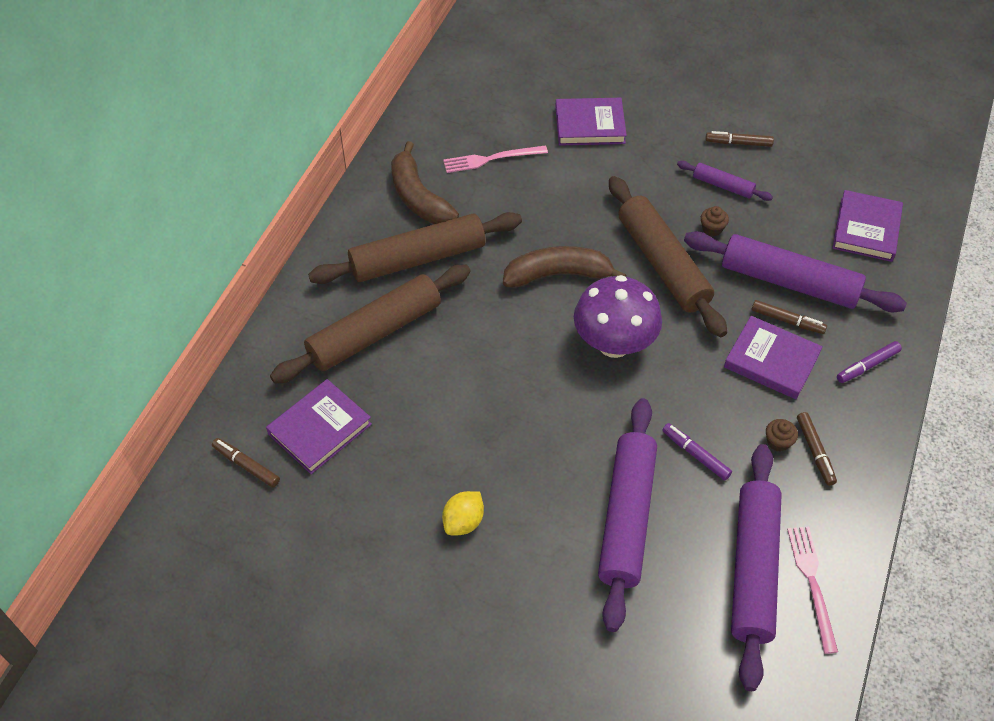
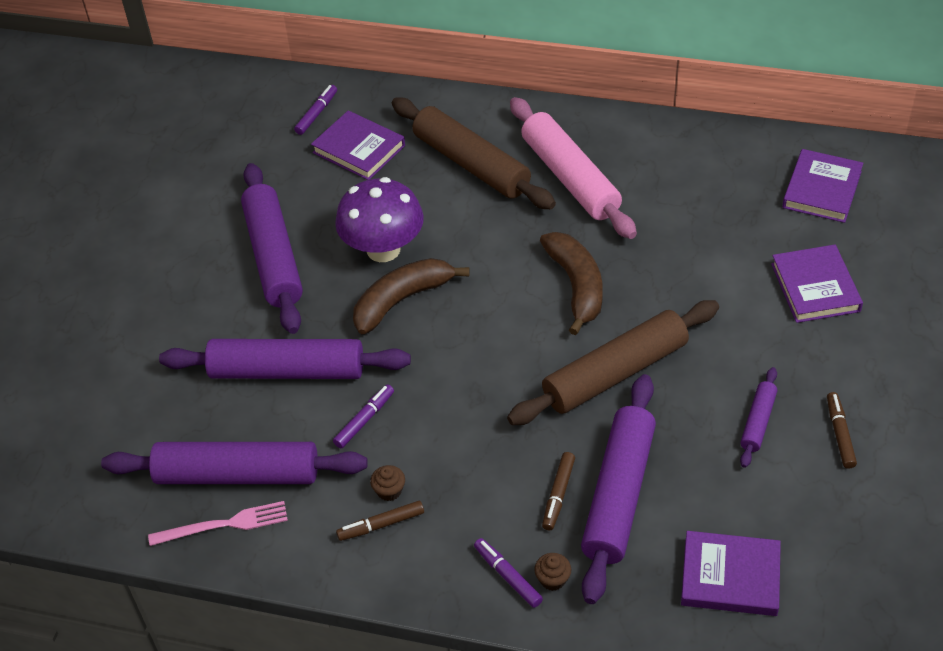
camera: 85 degrees right, 5 degrees down
brown marker [212,438,280,488] -> purple marker [294,85,337,135]
brown rolling pin [308,212,522,284] -> pink rolling pin [510,97,637,239]
brown banana [391,141,459,224] -> brown banana moved to [353,258,470,334]
yellow lemon [442,491,484,535] -> purple rolling pin [241,163,303,334]
pink fork [443,145,548,173] -> none
purple mushroom [574,275,662,358] -> purple mushroom moved to [335,177,424,262]
brown cupcake [701,206,729,236] -> brown cupcake moved to [534,553,571,591]
purple book [724,316,823,399] -> purple book moved to [782,149,863,223]

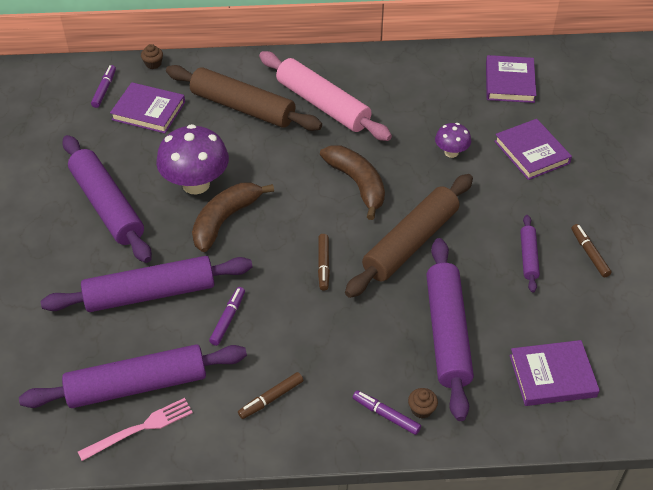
camera: 20 degrees left, 0 degrees up
brown cupcake [370,465,405,501] -> brown cupcake moved to [141,44,163,69]
brown marker [542,452,575,530] -> brown marker moved to [318,234,330,291]
none -> purple mushroom [435,123,471,158]

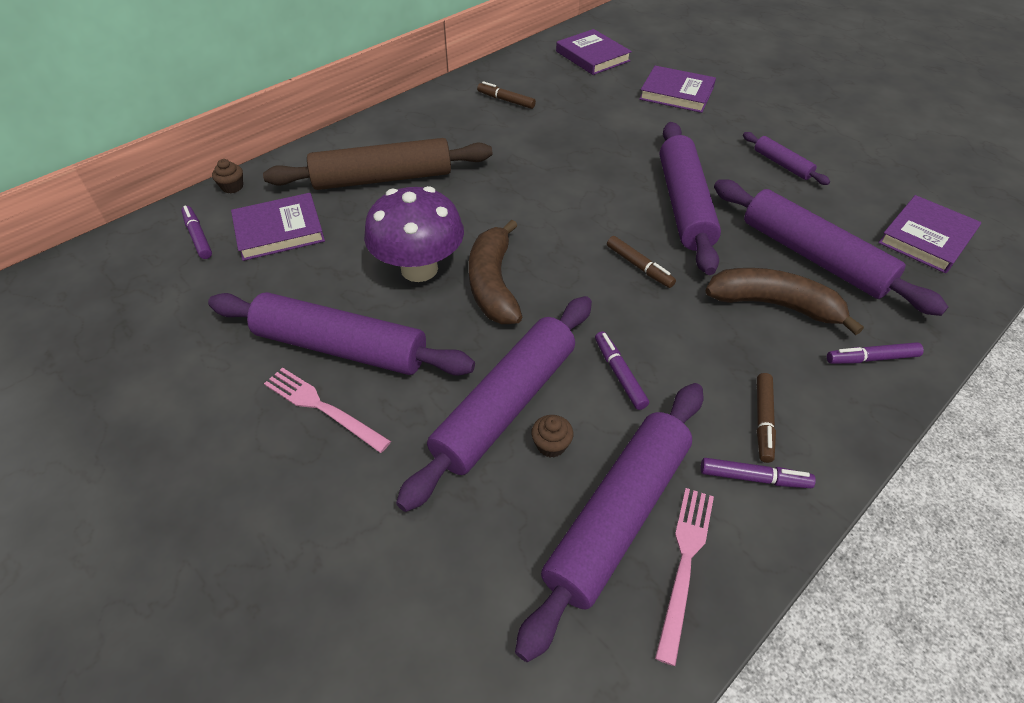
camera: 40 degrees left, 0 degrees up
pink rolling pin [259,51,392,141] -> none
brown banana [320,145,385,220] -> brown banana moved to [705,268,864,335]
brown rolling pin [345,174,473,298] -> purple rolling pin [660,122,721,275]
brown cupcake [408,388,438,418] -> brown cupcake moved to [531,415,573,458]
purple mushroom [435,123,471,158] -> none
brown marker [571,224,611,277] -> brown marker moved to [477,81,536,109]
none -> pink fork [264,367,391,453]
none -> purple marker [701,458,816,488]

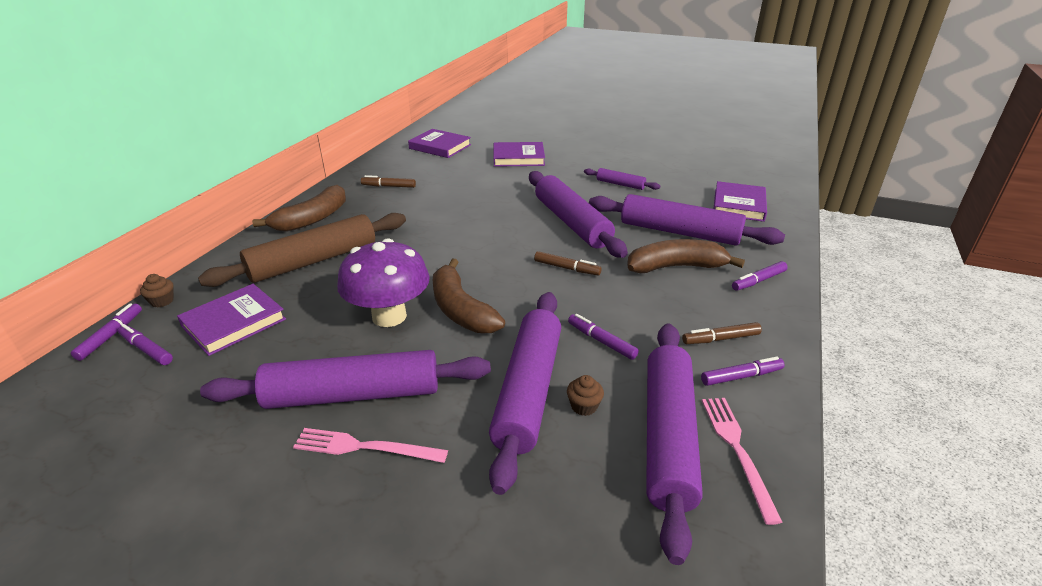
camera: 25 degrees left, 15 degrees down
brown marker [757,373,776,463] -> brown marker turned 90 degrees clockwise [682,322,762,344]
none -> purple marker [71,303,142,361]
none -> brown banana [252,185,346,232]

